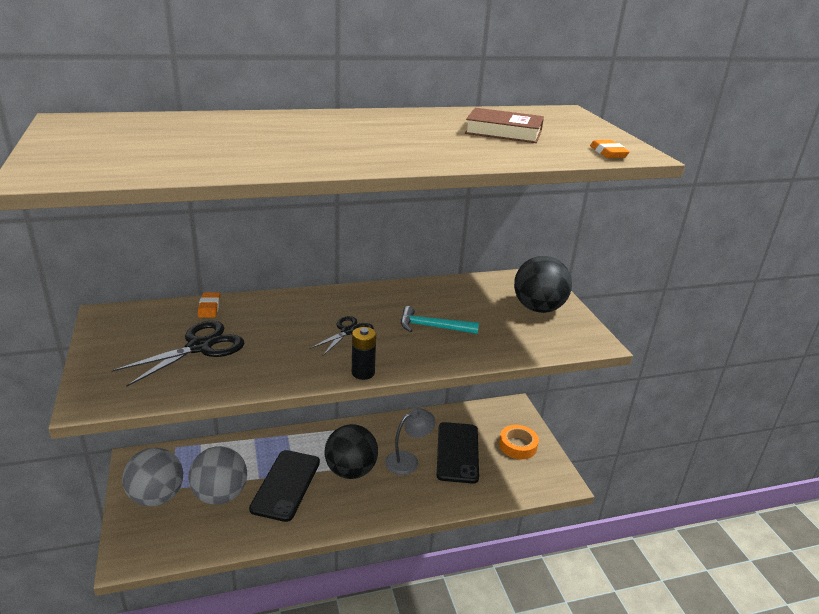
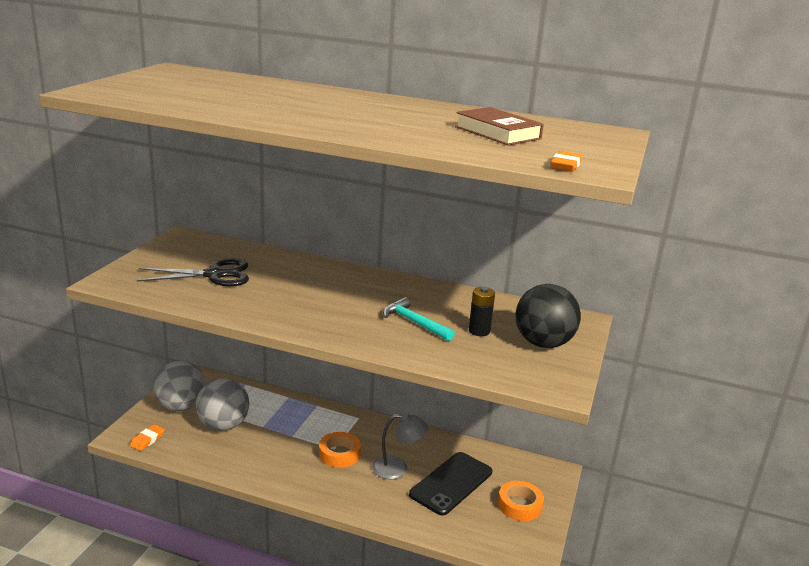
camera: 35 degrees right, 5 degrees down
orange eraser [198,292,220,318] -> orange eraser moved to [130,424,165,451]
black phone [249,450,320,522] -> none
black scissors [309,316,374,356] -> none
black ball [324,424,378,479] -> orange tape [319,432,361,468]
black battery [352,327,376,380] -> black battery moved to [469,287,495,336]

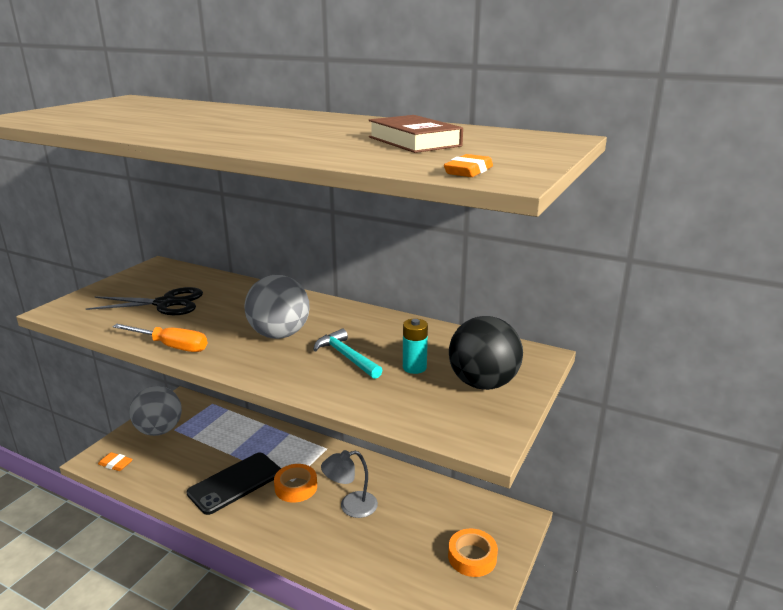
camera: 10 degrees right, 0 degrees up
orange eraser [130,424,165,451] -> orange eraser turned 75 degrees clockwise [98,452,133,471]
grey ball [196,378,249,431] -> grey ball moved to [244,275,309,339]
grey lamp [372,413,428,479] -> grey lamp turned 150 degrees clockwise [321,450,378,518]
black phone [409,452,492,515] -> black phone moved to [187,452,281,515]
black battery [469,287,495,336] -> turquoise battery [403,319,428,374]
none -> orange screwdriver [112,324,207,352]

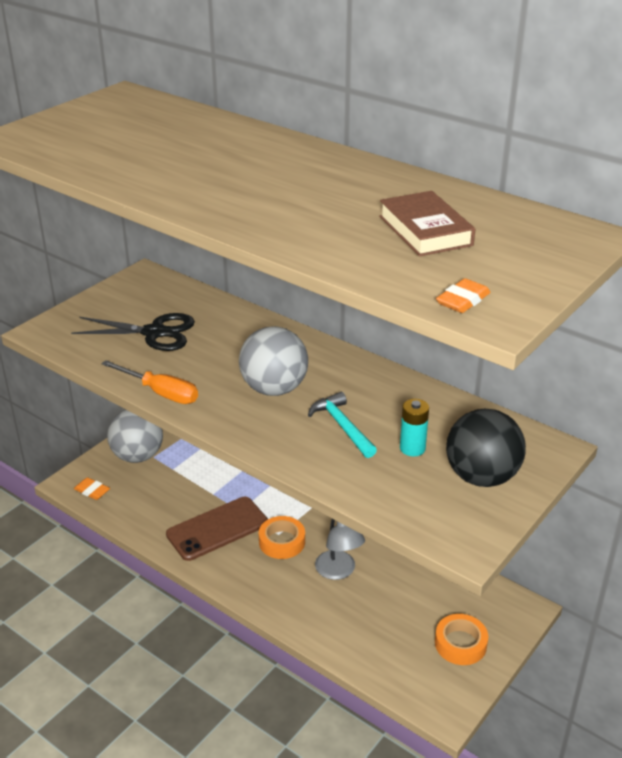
camera: 10 degrees right, 10 degrees up
black phone [187,452,281,515] -> brown phone [166,497,268,561]
grey lamp [321,450,378,518] -> grey lamp turned 105 degrees counterclockwise [315,519,365,580]

